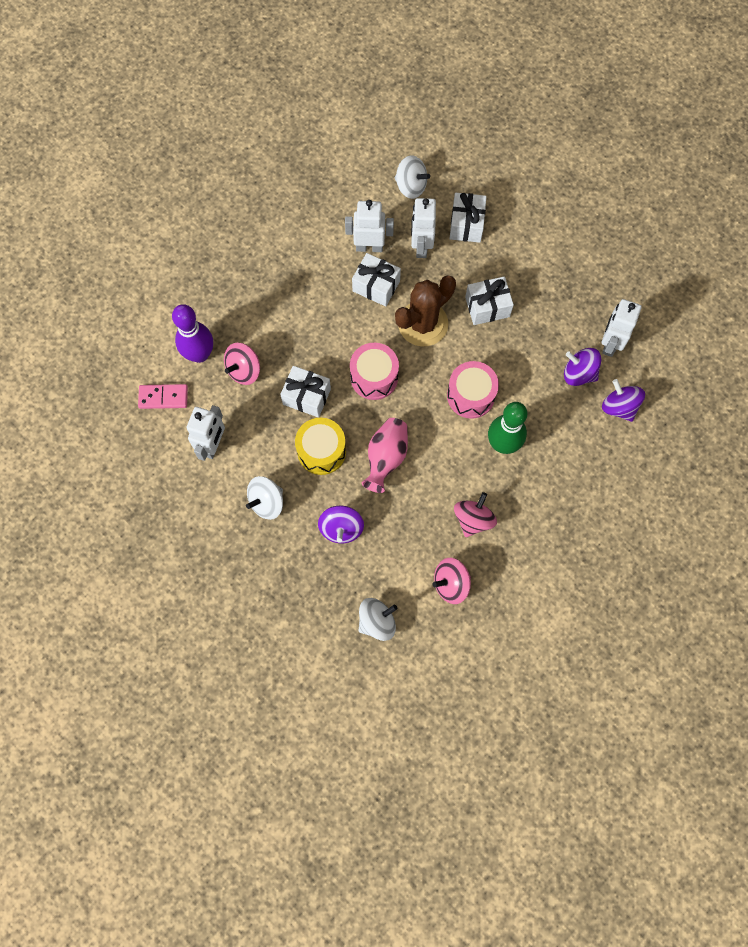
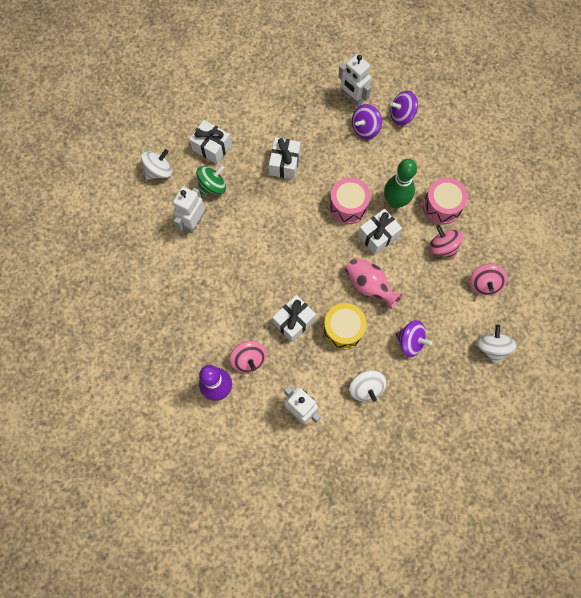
camera: 65 degrees left, 0 degrees up
pink domino [138,384,188,409] -> none
pink drum [350,343,399,400] -> pink drum moved to [423,178,468,224]
white gift [352,253,401,307] -> white gift moved to [358,209,402,255]
brown cactus [395,275,456,347] -> none
white robot [411,198,436,258] -> green spinning top [196,165,226,194]

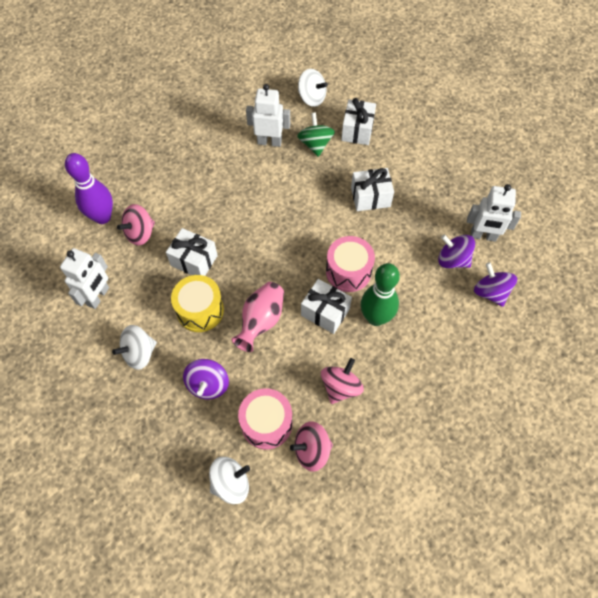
camera: 70 degrees right, 10 degrees down
green spinning top [196,165,226,194] -> green spinning top turned 135 degrees counterclockwise [297,112,335,157]
white robot [338,54,371,107] -> white robot turned 105 degrees counterclockwise [467,184,521,242]
pink drum [423,178,468,224] -> pink drum moved to [238,388,292,450]

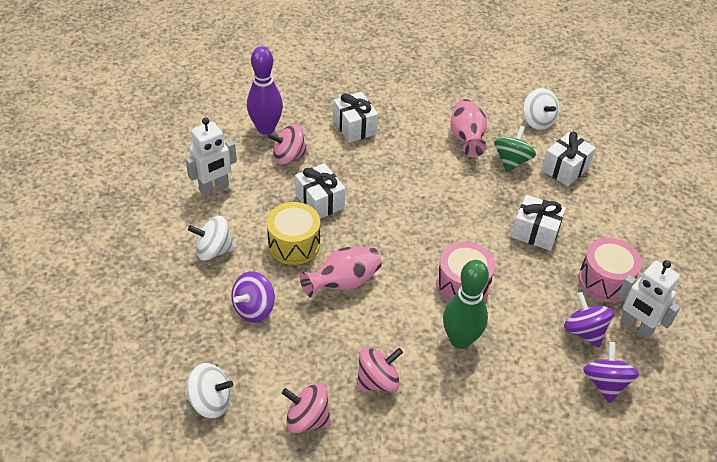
camera: 30 degrees right, 15 degrees down
pink drum [238,388,292,450] -> pink drum moved to [578,238,642,302]
white robot [246,84,290,147] -> pink vase [450,99,487,157]
white gift [301,279,352,334] -> white gift moved to [333,92,378,143]

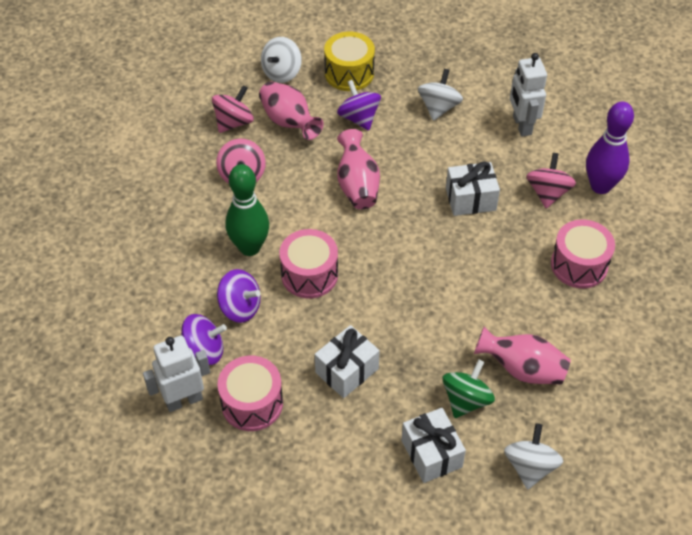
camera: 115 degrees right, 5 degrees up
yellow drum [267,202,320,265] -> yellow drum moved to [324,32,375,91]
white gift [333,92,378,143] -> pink drum [551,219,615,288]
green spinning top [494,126,536,172] -> green spinning top turned 105 degrees counterclockwise [442,359,495,418]
white spinning top [523,88,559,130] -> white spinning top turned 105 degrees clockwise [504,423,563,489]
purple spinning top [583,342,639,403] -> purple spinning top moved to [217,269,261,323]
none -> pink vase [259,81,324,140]

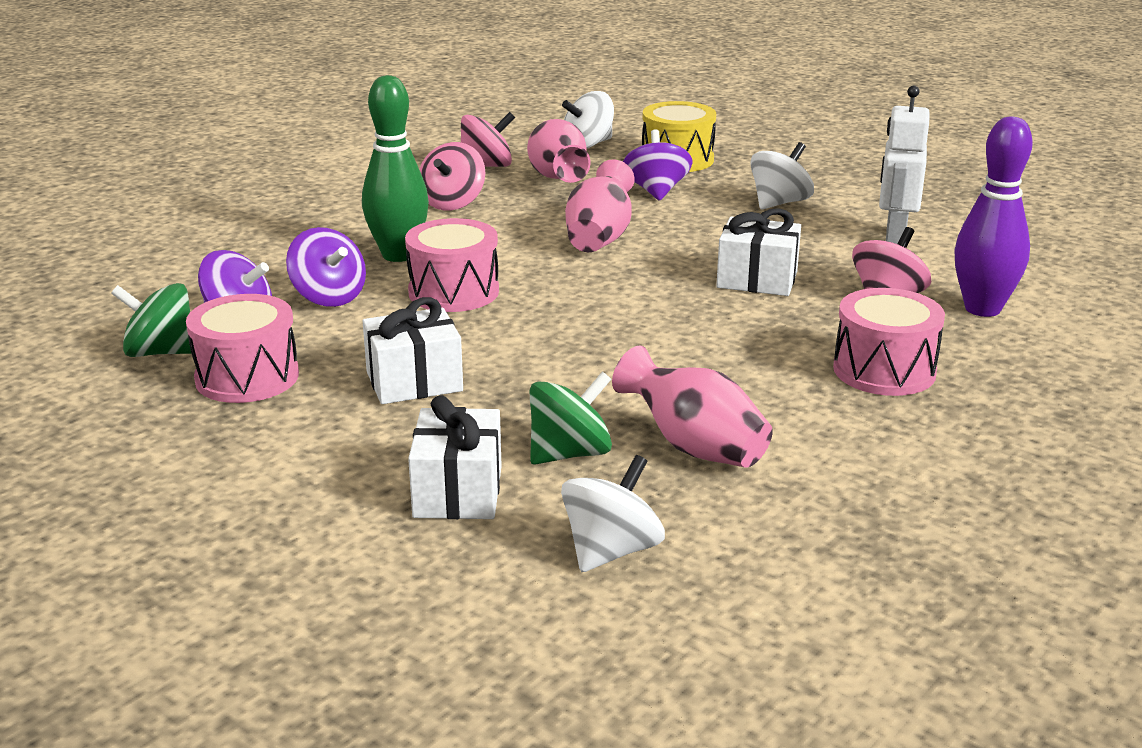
camera: 25 degrees right, 25 degrees down
white robot [143,335,210,412] -> green spinning top [111,283,192,357]

